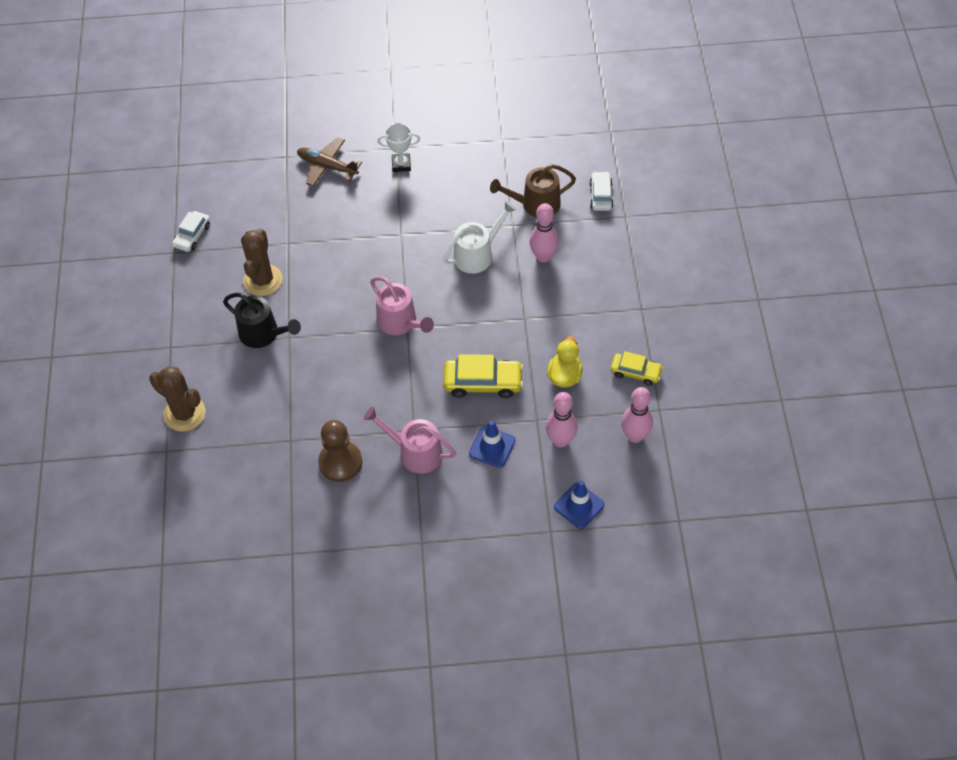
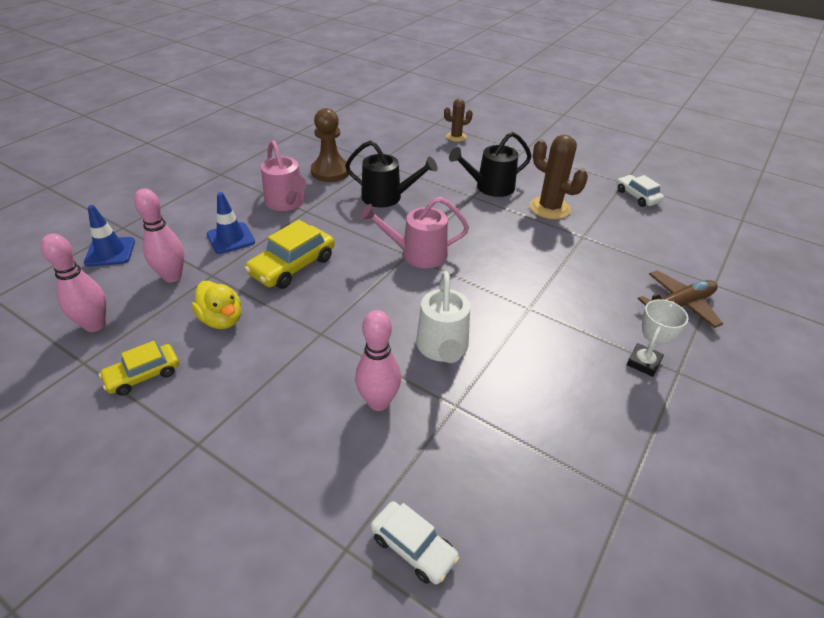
camera: 125 degrees right, 15 degrees down
brown cactus [149,366,206,432] -> brown cactus [444,99,473,142], size x0.60
pink watering can [364,407,456,474] -> pink watering can turned 90 degrees clockwise [261,140,306,211]
brown watering can [490,164,576,217] -> none
none -> black watering can [345,141,437,208]

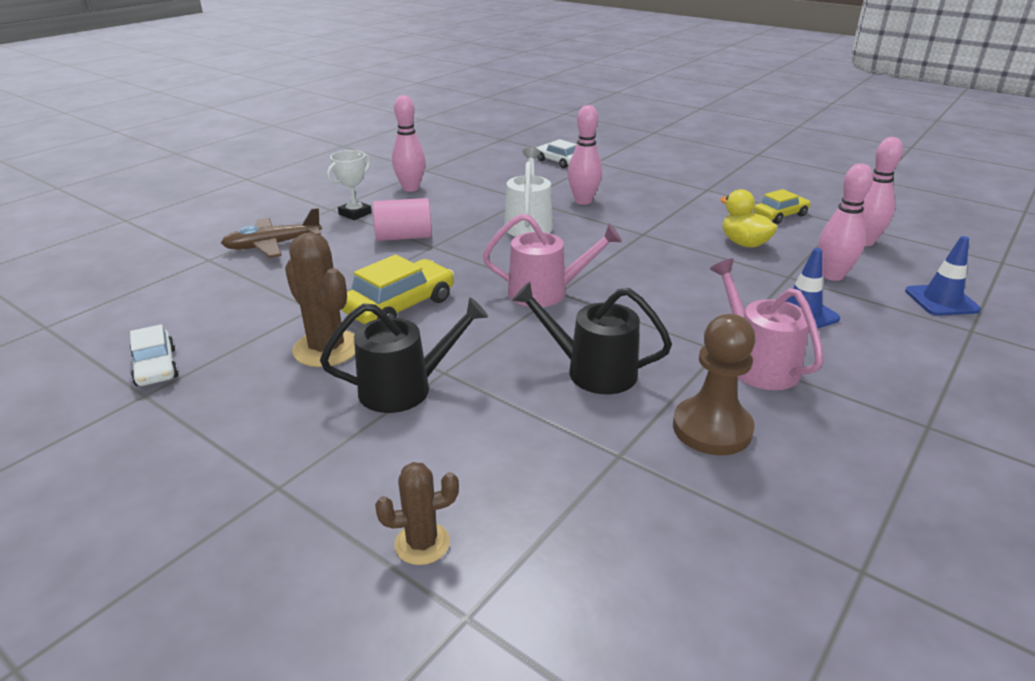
camera: 175 degrees left, 10 degrees down
yellow car [244,220,334,289] -> yellow car moved to [341,255,454,324]
none -> pink cylinder [373,198,432,241]
none -> pink bowling pin [392,95,426,192]

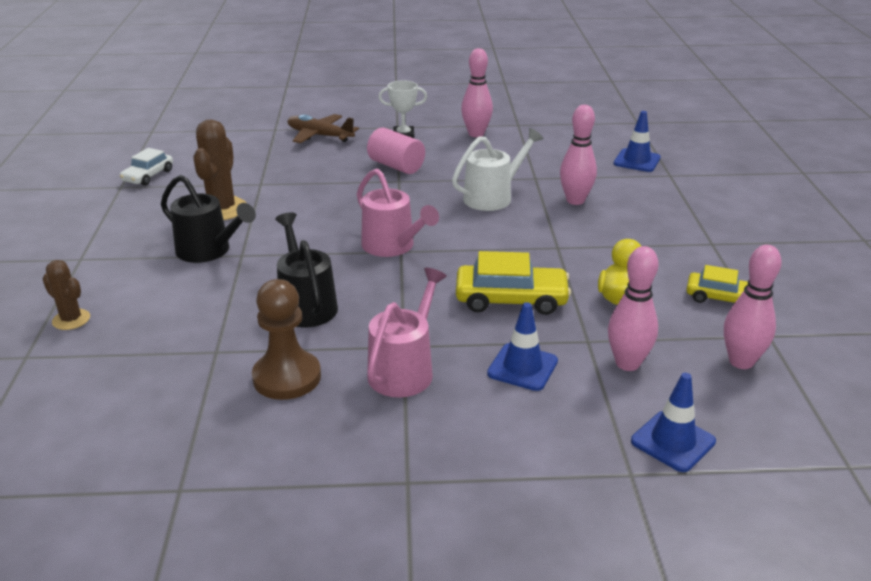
camera: 50 degrees right, 0 degrees up
yellow car [341,255,454,324] -> yellow car moved to [456,251,571,315]
white car [536,139,577,168] -> blue traffic cone [614,111,661,172]

